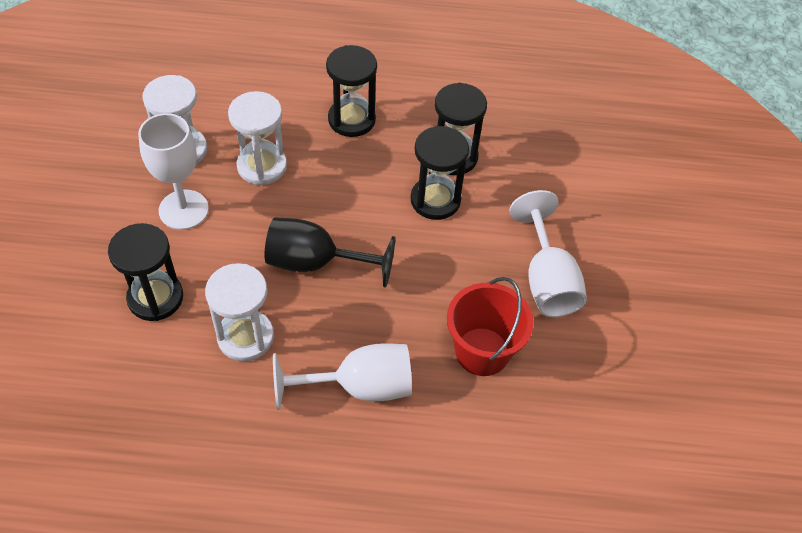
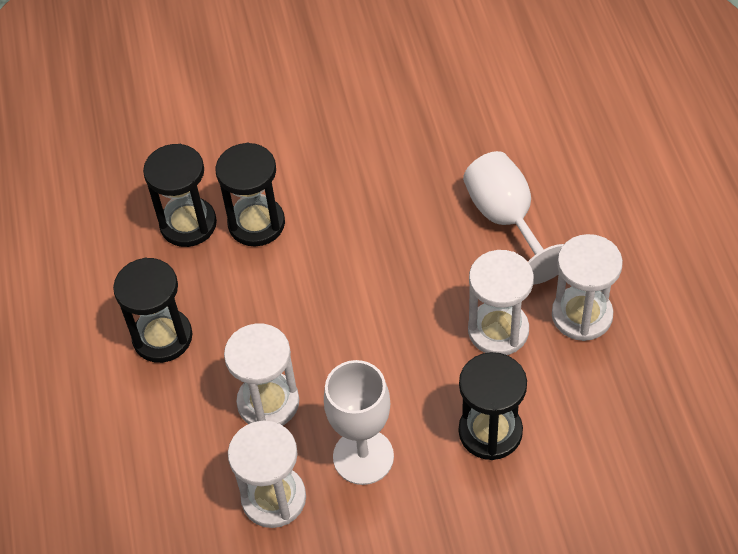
camera: 100 degrees left, 0 degrees up
black goblet [264,217,395,288] -> none
red bucket [447,277,534,376] -> none
white goblet [509,190,587,317] -> none
none -> white hourglass [552,234,623,341]

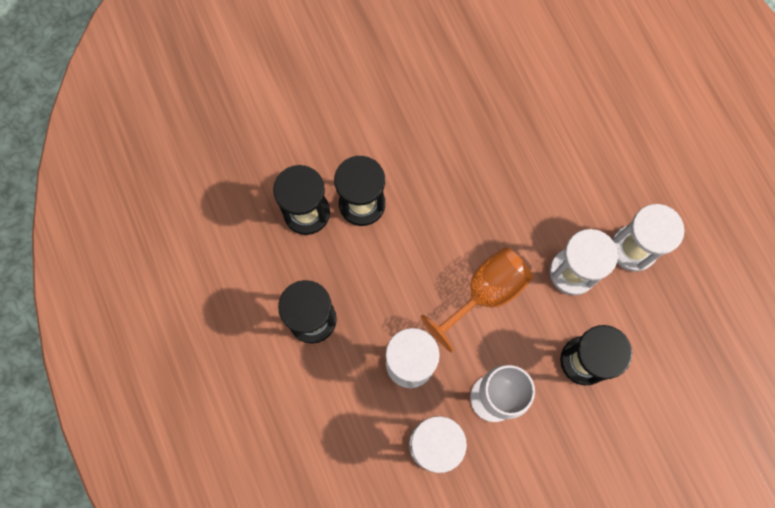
camera: 15 degrees left, 20 degrees up
white goblet [463,151,564,285] -> none
none -> orange goblet [421,247,533,352]

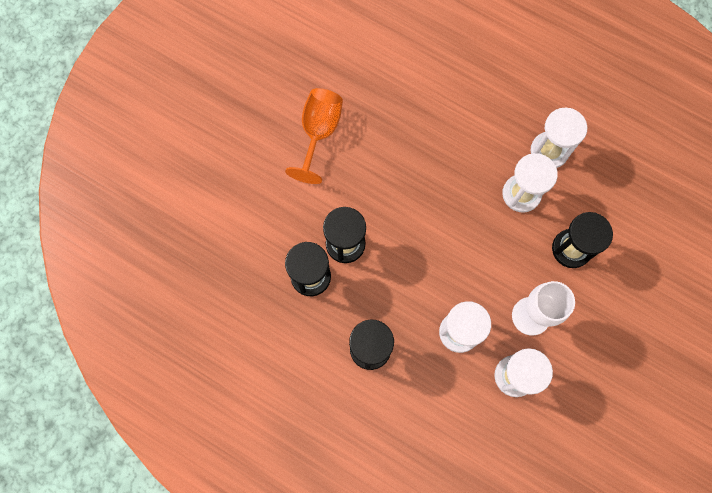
camera: 35 degrees left, 0 degrees up
orange goblet [421,247,533,352] -> orange goblet moved to [285,88,343,184]

